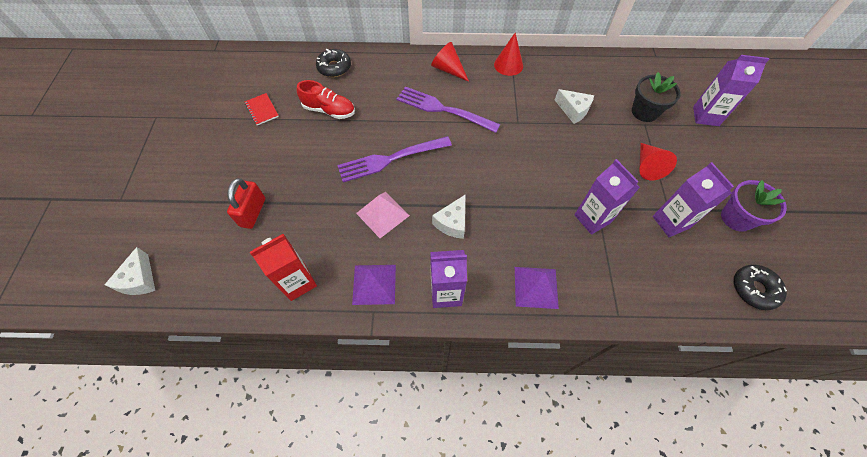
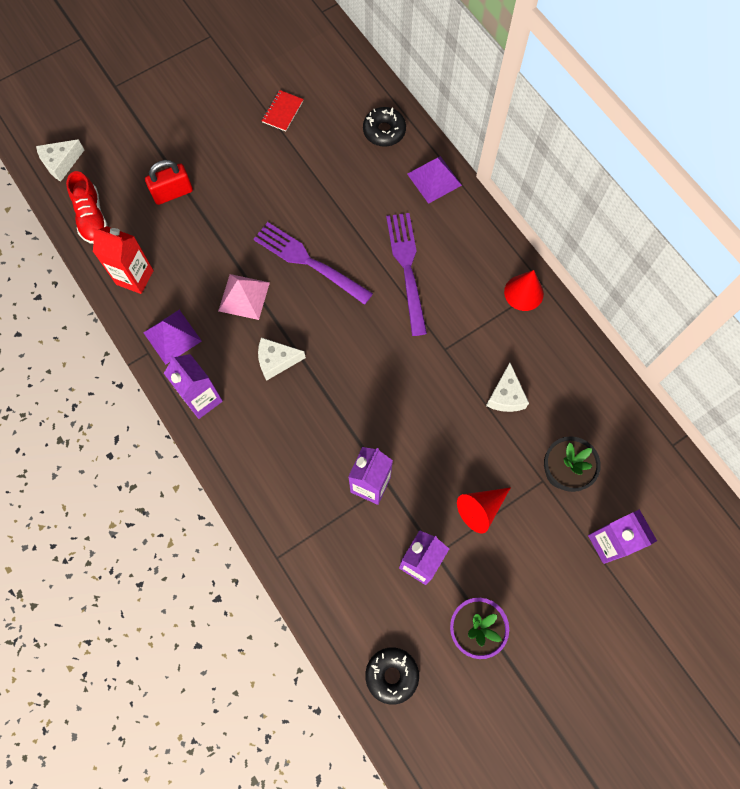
camera: 55 degrees right, 10 degrees up
red shoe [297,80,355,119] -> red shoe moved to [66,171,107,244]
red cone [431,42,469,82] -> none
purple pyramid [515,267,559,309] -> purple pyramid moved to [407,156,462,204]

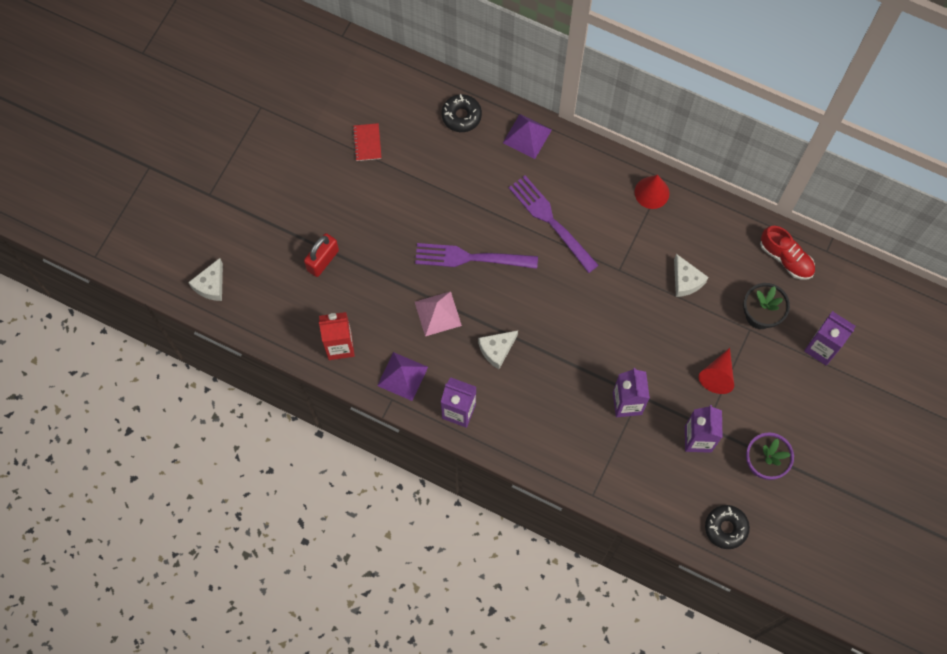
camera: 30 degrees left, 0 degrees up
red shoe [66,171,107,244] -> red shoe moved to [760,226,815,280]

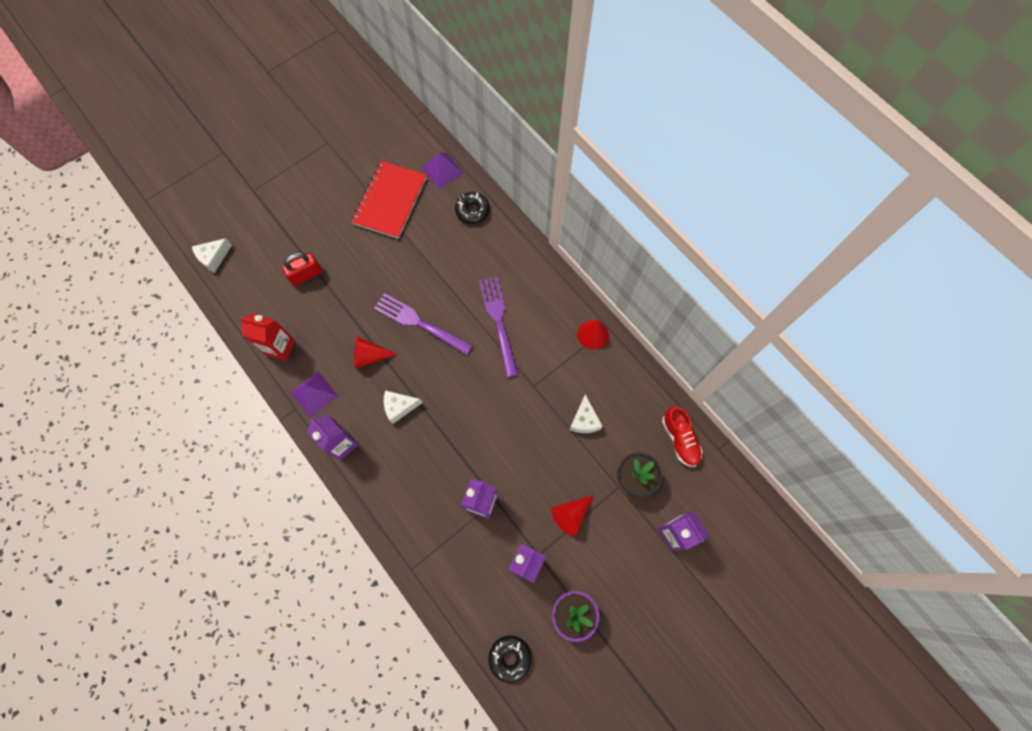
camera: 25 degrees right, 0 degrees up
red notebook [353,123,382,161] -> red notebook [351,161,426,239], size x2.30
pink pyramid [415,291,462,336] -> red cone [354,336,398,368]
purple pyramid [503,114,552,159] -> purple pyramid moved to [422,153,464,189]

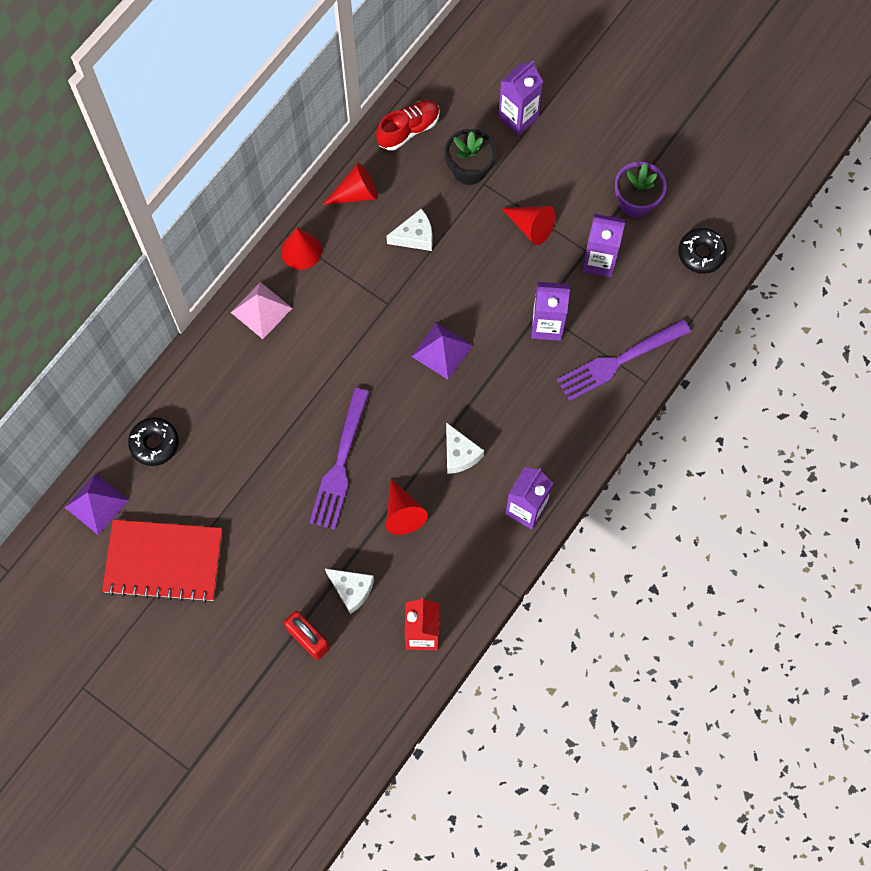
camera: 105 degrees left, 0 degrees up
white cheese [192,238,232,273] -> white cheese moved to [325,568,374,614]
purple pyramid [291,372,338,418] -> purple pyramid moved to [412,323,473,380]
purple fork [479,277,518,378] -> purple fork moved to [557,319,691,401]
none -> pink pyramid [231,282,293,339]
none -> red cone [323,163,378,205]

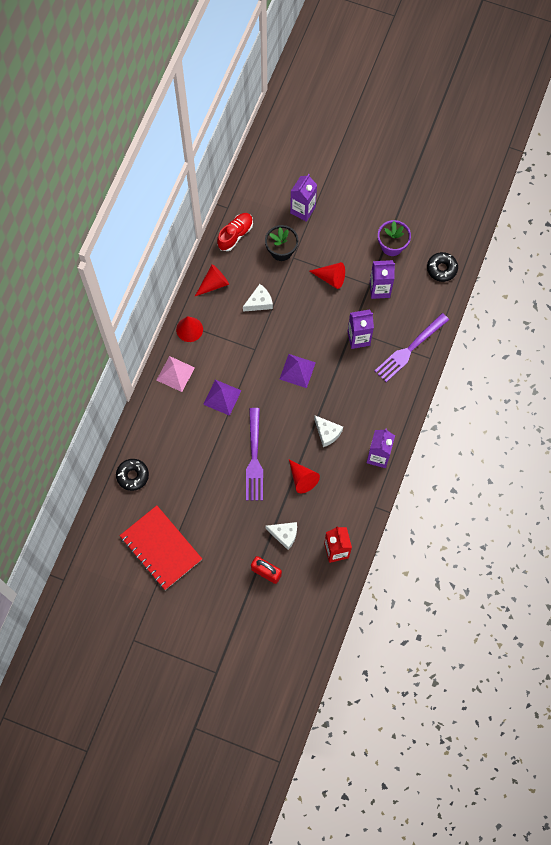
camera: 15 degrees left, 0 degrees up
purple pyramid [65,473,129,535] -> purple pyramid moved to [203,380,242,416]
red notebook [102,519,222,603] -> red notebook turned 60 degrees clockwise [120,505,202,590]

